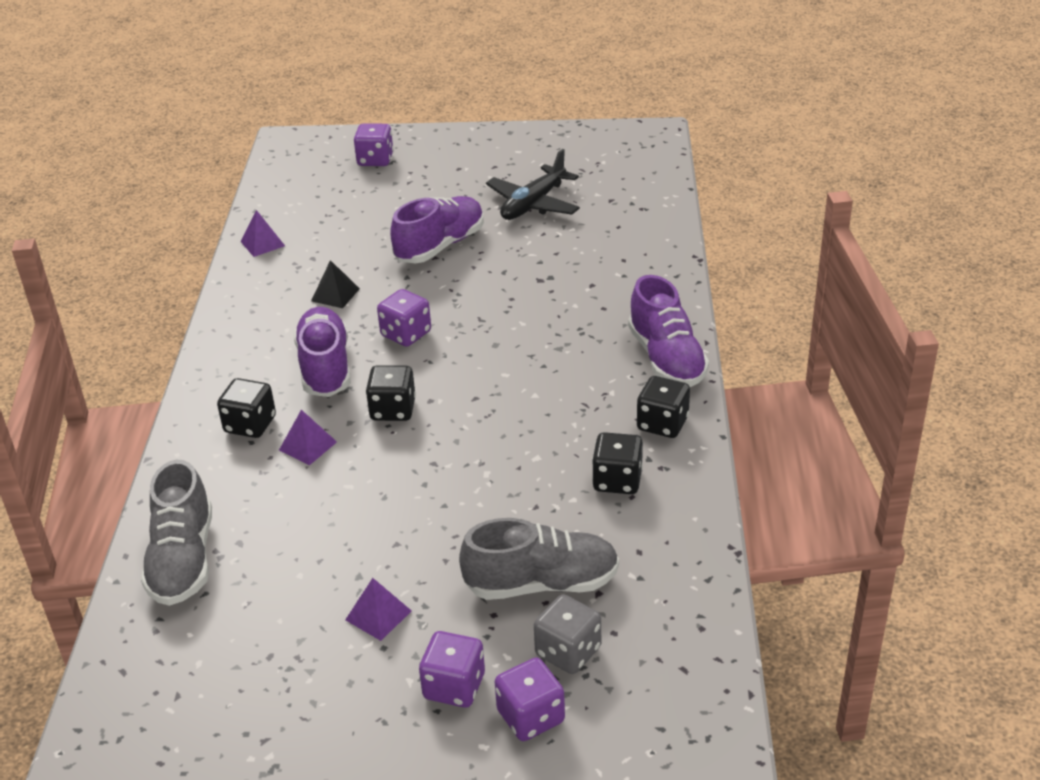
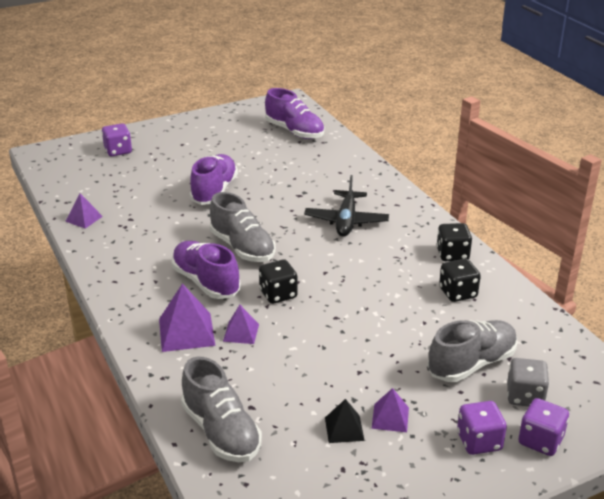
camera: 30 degrees left, 5 degrees down
black dice [217,378,276,438] -> purple pyramid [159,284,215,352]
black pyramid [311,260,360,308] -> black pyramid moved to [325,399,365,443]
purple dice [377,289,431,347] -> grey shoe [210,192,276,262]
black plane [486,149,580,220] -> black plane moved to [304,175,389,237]
purple shoe [628,275,709,387] -> purple shoe moved to [265,88,325,139]

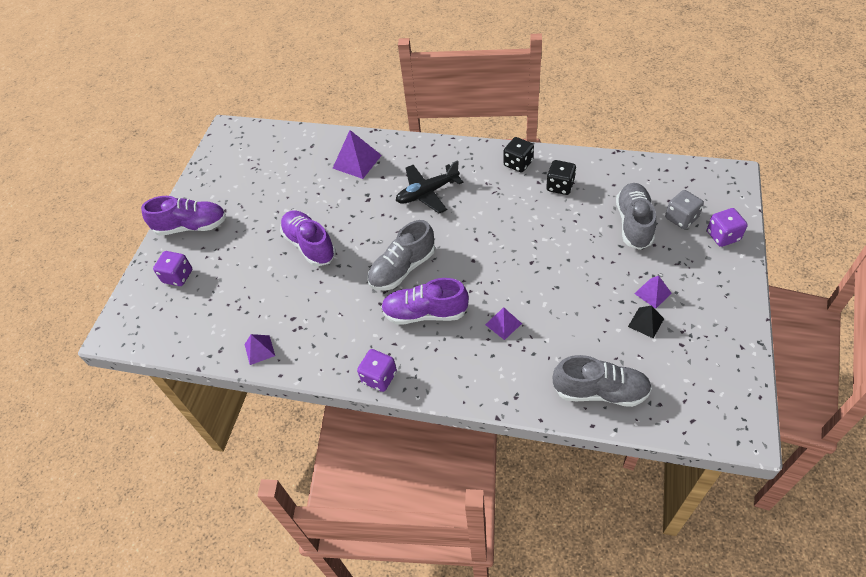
camera: 45 degrees left, 20 degrees up
purple pyramid [159,284,215,352] -> purple pyramid moved to [333,130,382,179]
grey shoe [210,192,276,262] -> grey shoe turned 135 degrees clockwise [367,220,435,291]
black dice [259,259,298,304] -> none
purple shoe [265,88,325,139] -> purple shoe moved to [141,196,226,236]
black plane [304,175,389,237] -> black plane turned 105 degrees clockwise [396,160,463,213]
purple dice [457,401,507,455] -> purple dice moved to [357,349,397,392]

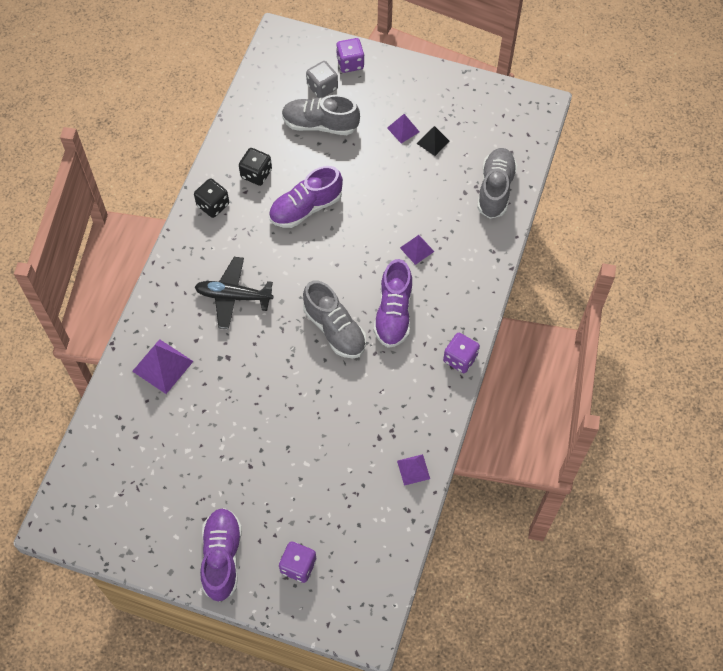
camera: 90 degrees left, 10 degrees up
purple shoe [280,210,336,266] -> purple shoe moved to [269,166,343,228]
black plane [396,160,463,213] -> black plane turned 120 degrees clockwise [195,257,274,329]

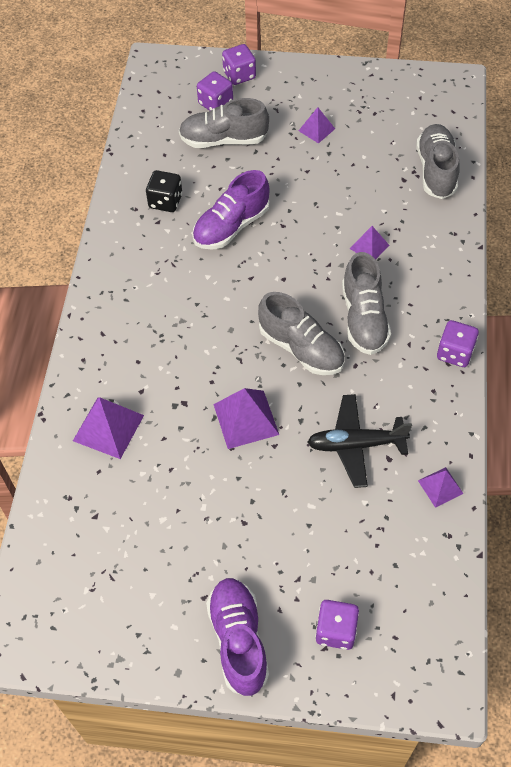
camera: 10 degrees left, 5 degrees down
black dice [194,178,229,218] -> none
black plane [195,257,274,329] -> black plane moved to [307,394,412,488]
grey dice [306,61,338,98] -> purple dice [197,71,233,111]
purple shoe [374,259,412,348] -> grey shoe [342,252,391,355]
black pyramid [417,126,449,156] -> none
none -> purple pyramid [213,388,279,449]

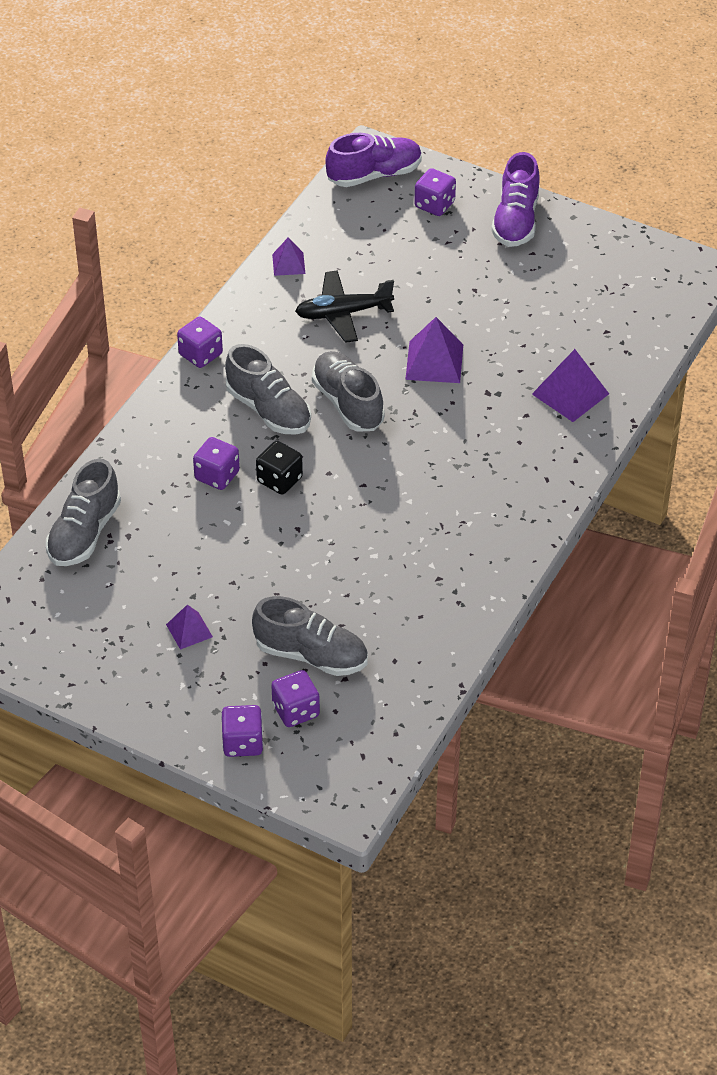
camera: 160 degrees left, 10 degrees down
black dice [146,170,182,212] -> black dice moved to [256,441,303,494]
purple shoe [192,170,270,250] -> purple shoe moved to [325,133,422,187]
black plane [307,394,412,488] -> black plane turned 150 degrees clockwise [295,270,394,343]
grey shoe [342,252,391,355] -> grey shoe turned 120 degrees clockwise [225,344,311,435]
purple pyramid [349,226,389,260] -> purple dice [193,437,240,490]

